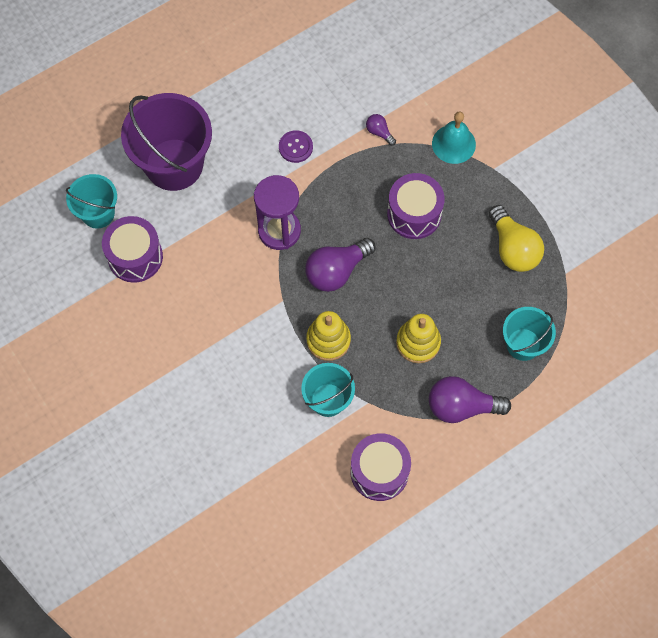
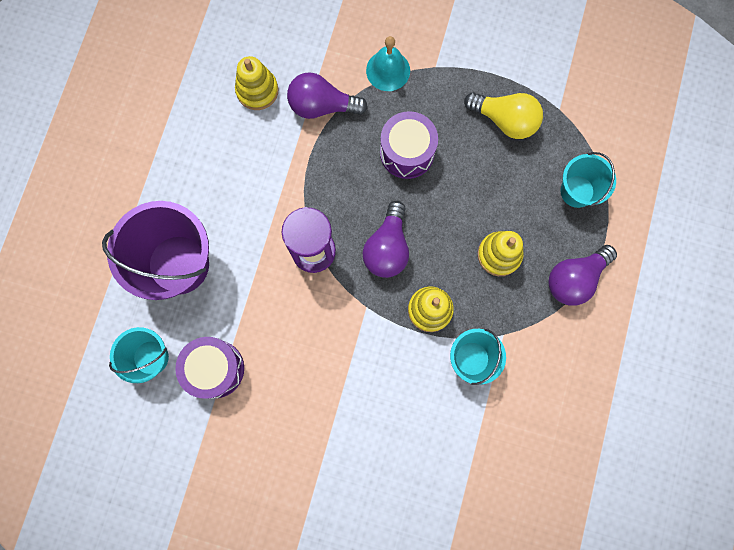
camera: 40 degrees left, 10 degrees up
purple button [279,130,313,163] -> none
purple drum [350,433,411,501] -> none
purple light bulb [366,114,396,146] -> purple light bulb [287,72,368,119], size x2.08
none -> yellow stacking toy [235,56,278,110]

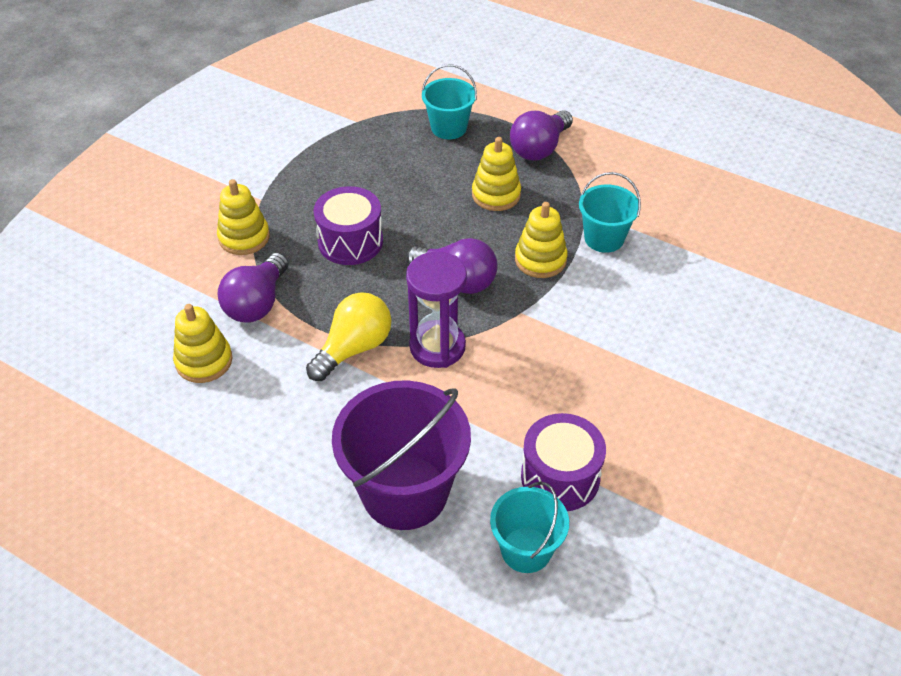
camera: 75 degrees left, 30 degrees down
turquoise bell [366,36,410,91] -> yellow stacking toy [217,179,270,255]
yellow light bulb [464,92,543,139] -> yellow light bulb moved to [306,292,391,381]
purple light bulb [548,245,617,306] -> purple light bulb turned 60 degrees clockwise [510,110,573,160]

